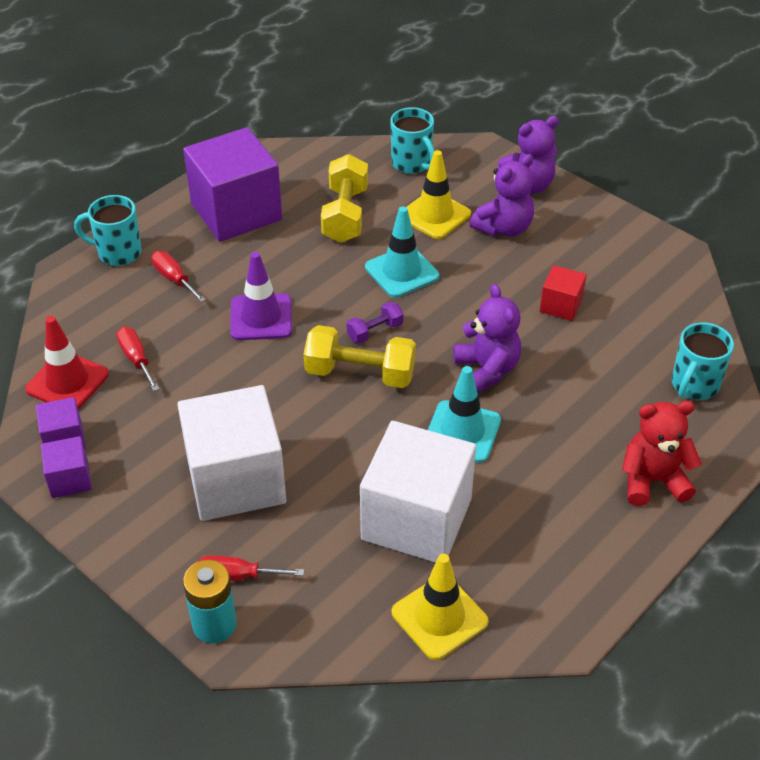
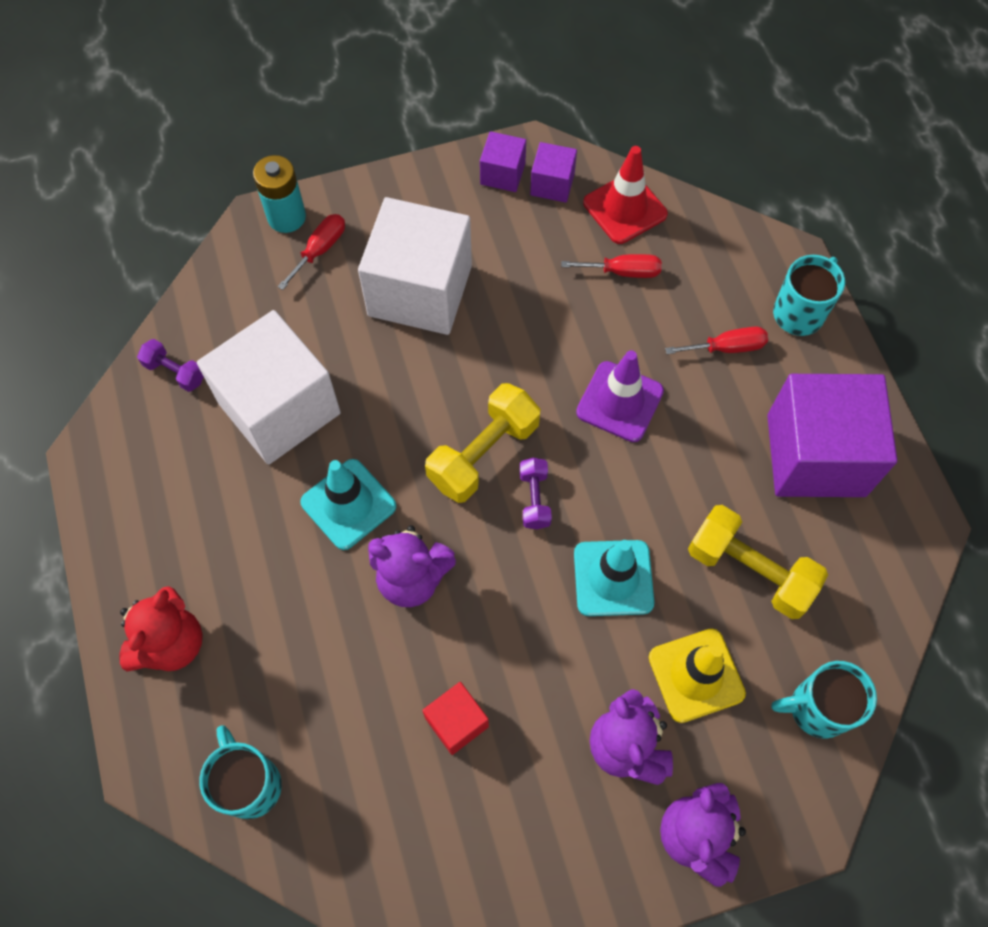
camera: 120 degrees right, 20 degrees up
yellow traffic cone [392,554,488,660] -> purple dumbbell [137,339,204,392]

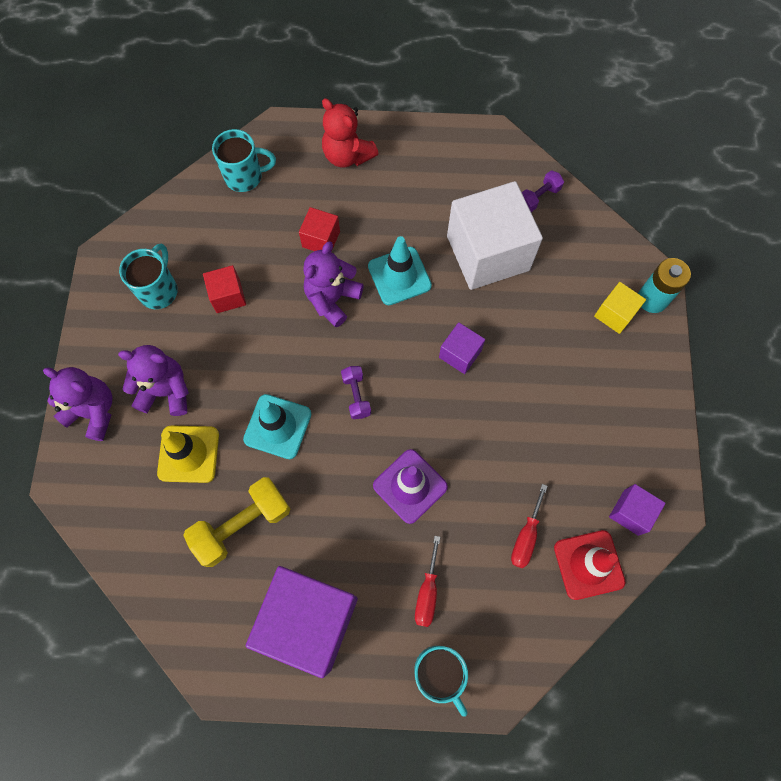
camera: 110 degrees right, 5 degrees up
red screwdriver [277,214,345,290] -> yellow cube [594,282,646,334]
white cube [358,197,472,335] -> none
yellow dumbbell [425,383,541,503] -> none
purple cube [480,131,526,192] -> purple cube moved to [439,322,485,374]
purple dumbbell [520,458,552,529] -> purple dumbbell turned 60 degrees clockwise [341,366,371,419]
turquoise mug [771,661,877,739] -> turquoise mug moved to [119,244,178,309]
none -> red cube [299,207,340,252]

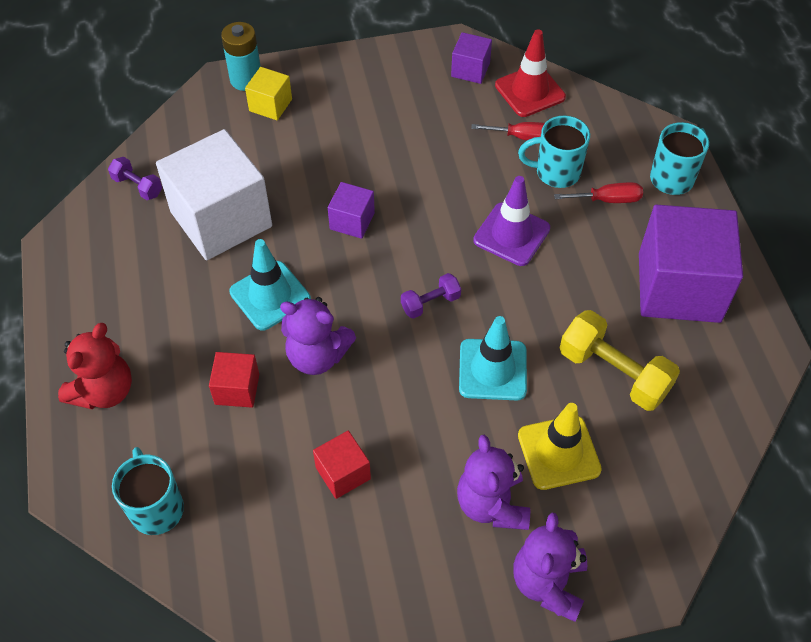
camera: 105 degrees left, 15 degrees down
turquoise mug [119,244,178,309] -> turquoise mug moved to [518,116,590,188]

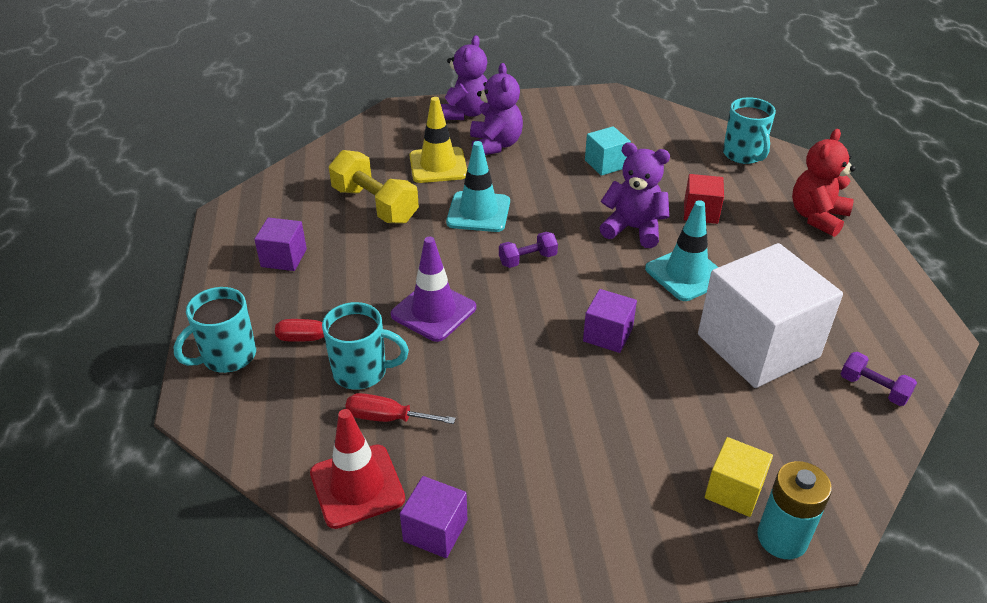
camera: 175 degrees left, 15 degrees down
red cube [313,431,371,499] -> turquoise cube [585,126,631,176]
purple cube [639,205,743,323] -> purple cube [254,217,307,271], size x0.46

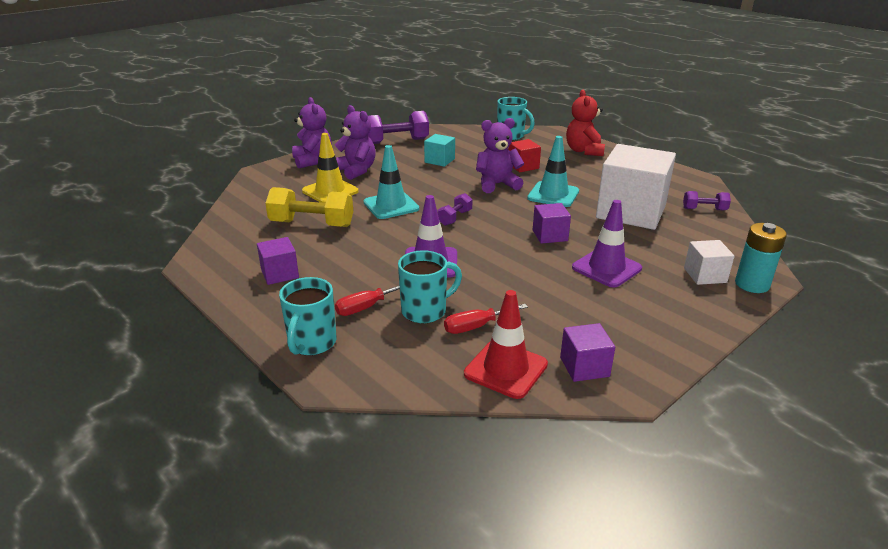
camera: 35 degrees left, 10 degrees down
yellow cube [705,437,773,517] -> white cube [684,240,735,285]
none -> purple dumbbell [367,111,429,144]
none -> purple traffic cone [572,200,642,288]

